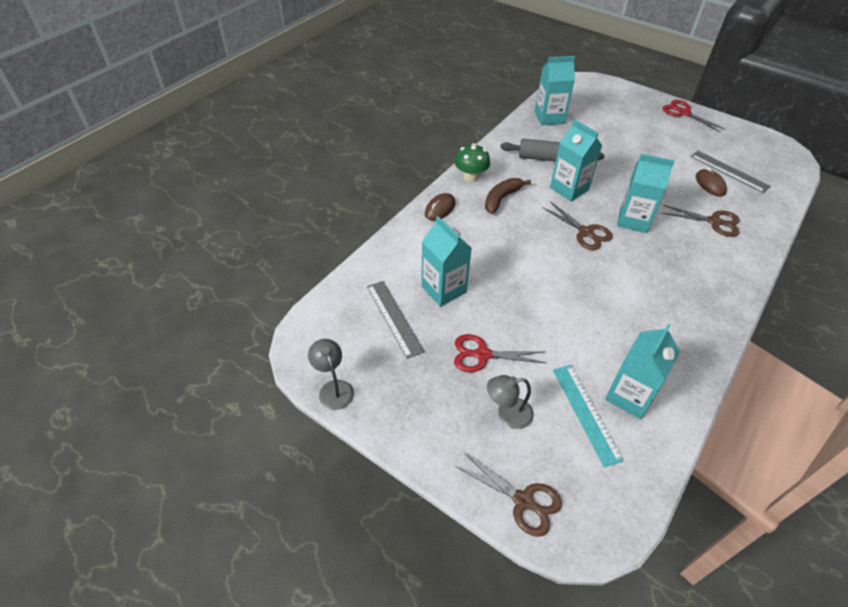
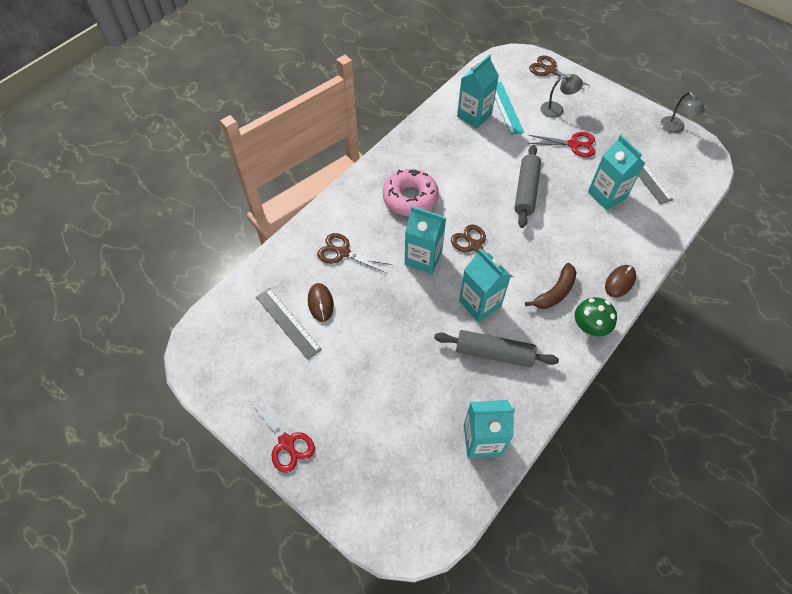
camera: 175 degrees left, 10 degrees up
none -> pink donut [383,169,439,216]
none -> grey rolling pin [514,145,541,228]

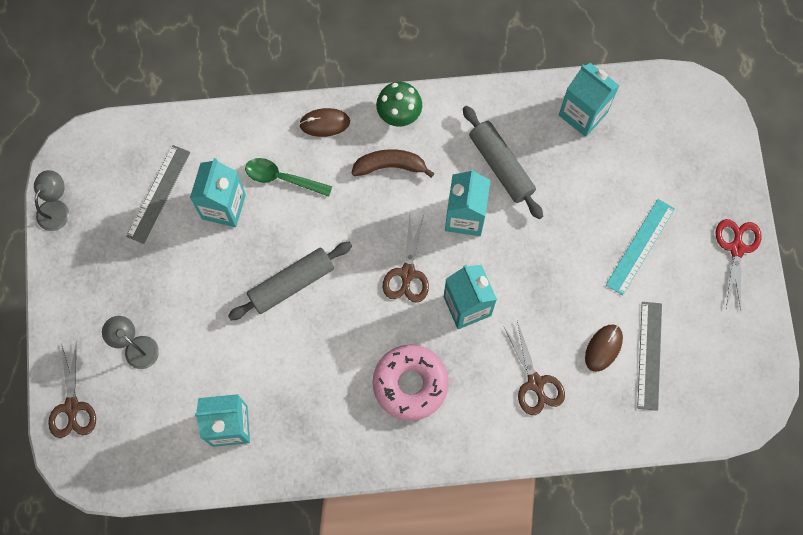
camera: 135 degrees left, 15 degrees up
turquoise ruler [495,82,524,135] -> turquoise ruler moved to [606,199,675,295]
red scissors [528,132,595,157] -> none
none -> green spoon [245,158,332,197]

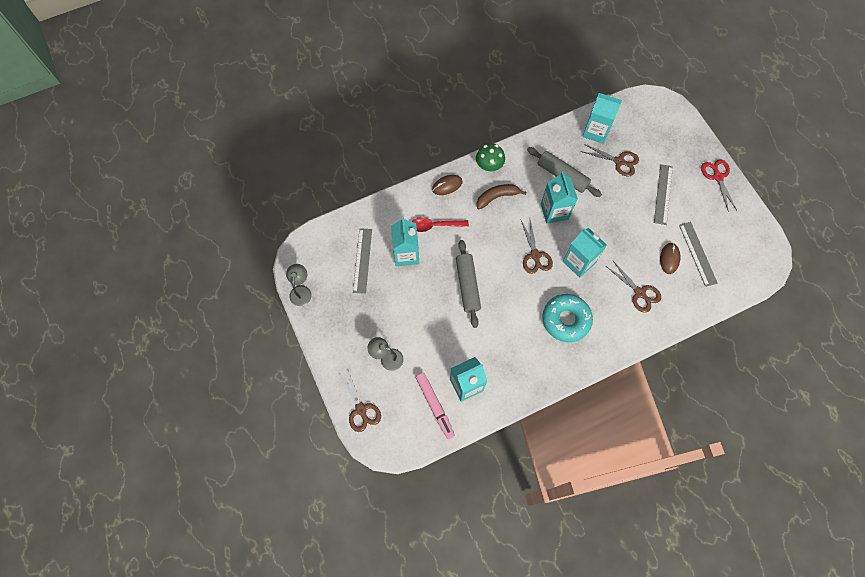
camera: 20 degrees left, 5 degrees down
grey rolling pin [228,242,352,320] -> grey rolling pin turned 45 degrees counterclockwise [456,240,481,328]
green spoon [245,158,332,197] -> red spoon [412,217,469,232]
pink donut [373,345,449,421] -> turquoise donut [542,294,593,342]
turquoise ruler [606,199,675,295] -> grey ruler [654,164,673,225]
none -> pink marker [416,373,455,439]
none -> brown scissors [581,144,639,176]

